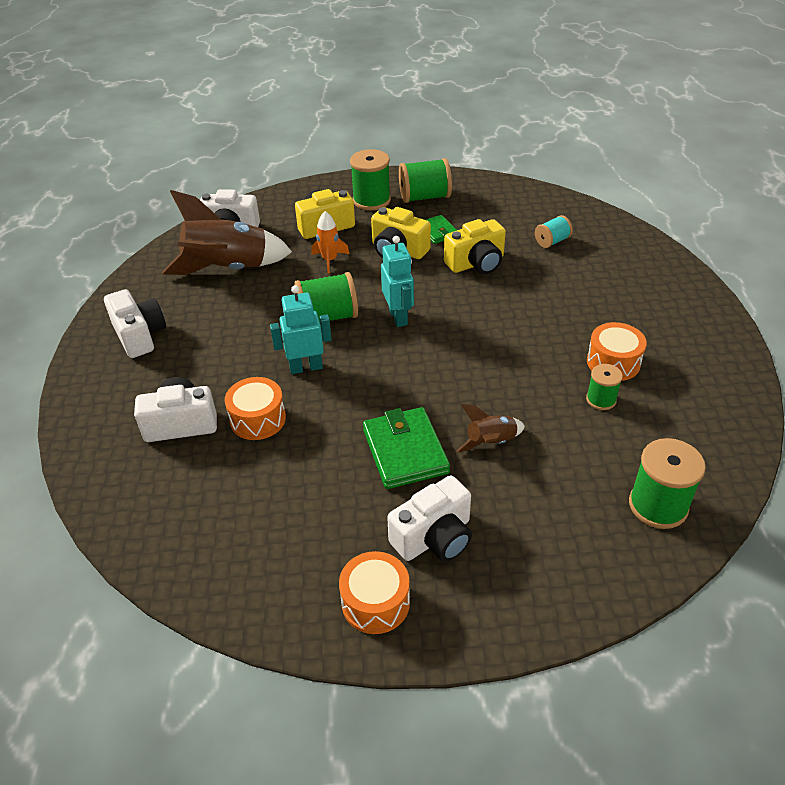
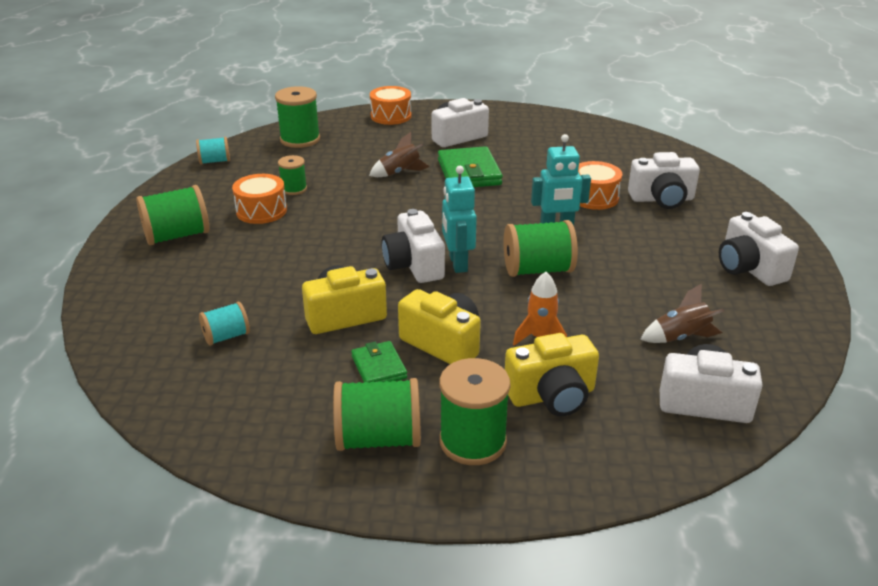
camera: 175 degrees left, 10 degrees down
brown rocket [162,190,292,275] -> brown rocket [640,284,724,343], size x0.48
orange drum [339,551,410,634] -> orange drum moved to [370,86,412,125]
none -> green spool [136,185,210,245]
none -> turquoise spool [196,137,230,164]
none -> white camera [381,209,445,283]

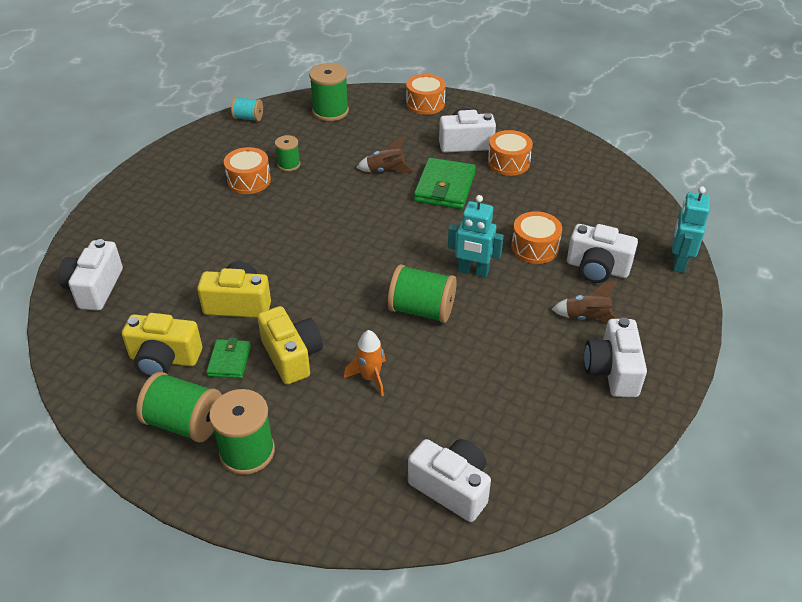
camera: 25 degrees right, 10 degrees up
green spool [136,185,210,245] -> none
turquoise spool [199,302,250,346] -> none
white camera [381,209,445,283] -> white camera moved to [58,239,123,311]
turquoise robot [442,166,477,273] -> turquoise robot moved to [672,186,710,273]
yellow camera [505,333,599,416] -> yellow camera moved to [122,313,202,377]
brown rocket [640,284,724,343] -> brown rocket moved to [552,280,617,324]
none -> orange drum [488,130,533,176]

